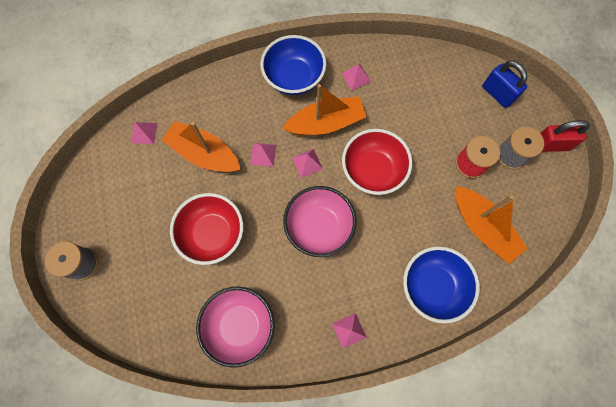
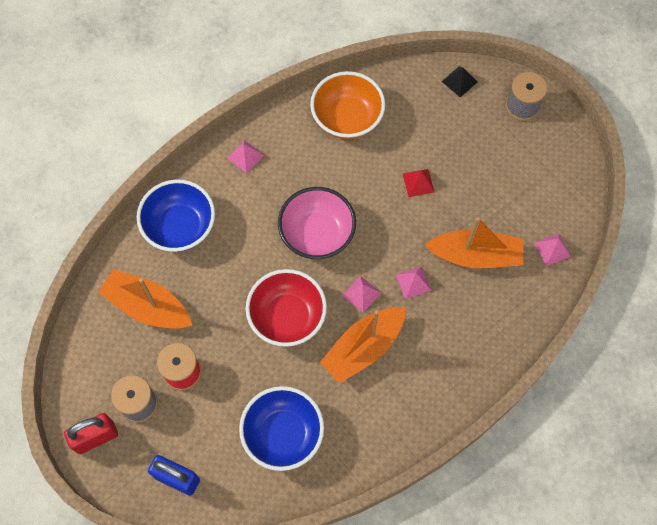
camera: 155 degrees right, 5 degrees down
red bowl [170,193,243,265] -> red pyramid [403,169,435,197]
pink bowl [196,286,274,368] -> orange bowl [310,71,385,139]
blue bowl [260,35,326,95] -> blue bowl moved to [239,386,324,471]
pink pyramid [341,64,371,91] -> none
none -> black pyramid [442,66,477,97]

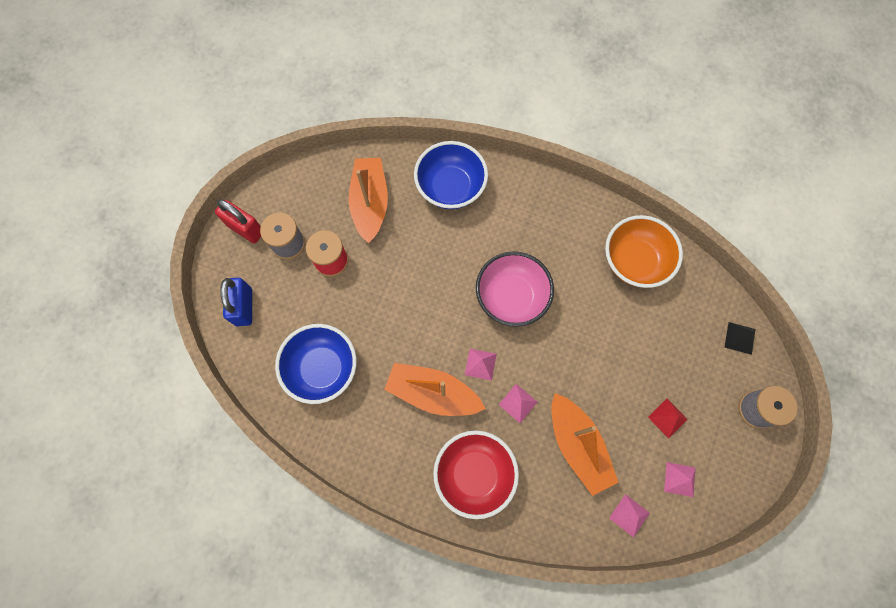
camera: 60 degrees right, 5 degrees up
pink pyramid [227,140,264,173] -> pink pyramid moved to [664,462,695,497]
red bowl [246,269,327,347] -> red bowl moved to [433,430,519,519]
red pyramid [403,169,435,197] -> red pyramid moved to [648,399,688,438]

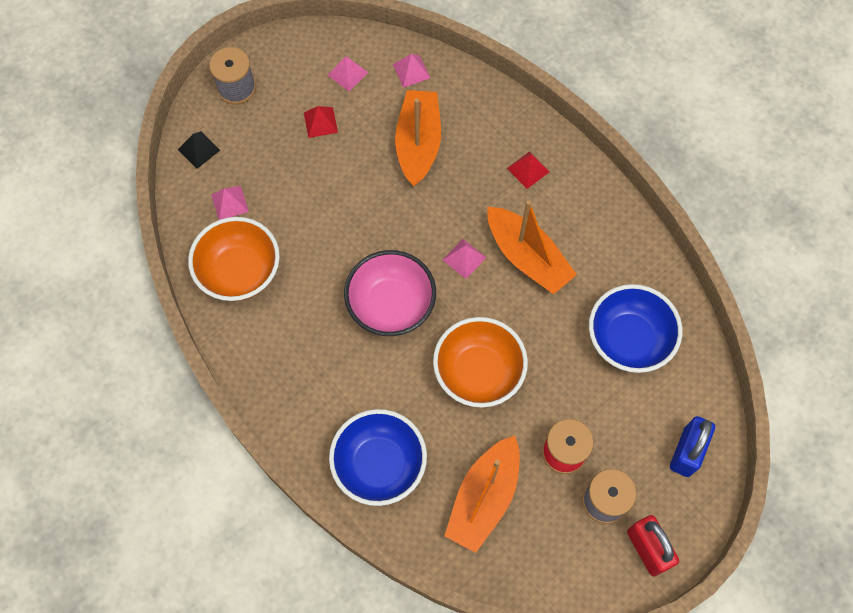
camera: 150 degrees left, 5 degrees down
red bowl [433,430,519,519] -> red pyramid [507,151,549,189]
pink pyramid [499,384,537,423] -> pink pyramid moved to [211,186,249,220]
none -> orange bowl [433,317,528,408]

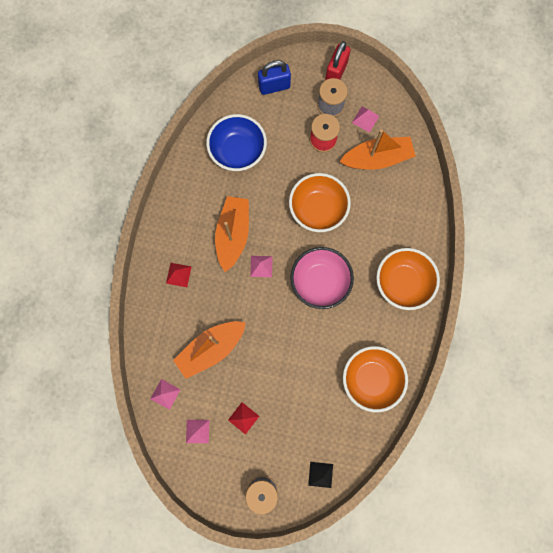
camera: 130 degrees left, 10 degrees up
pink pyramid [211,186,249,220] -> pink pyramid moved to [352,107,379,133]
blue bowl [329,409,427,506] -> none
none -> orange bowl [376,248,440,310]

